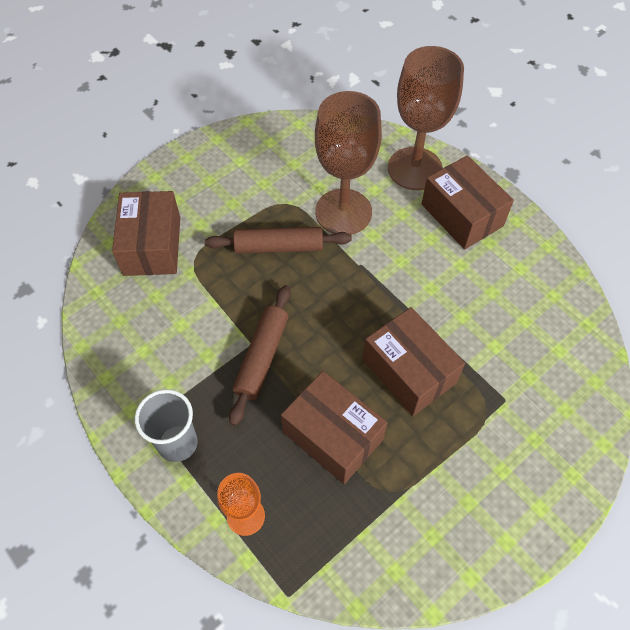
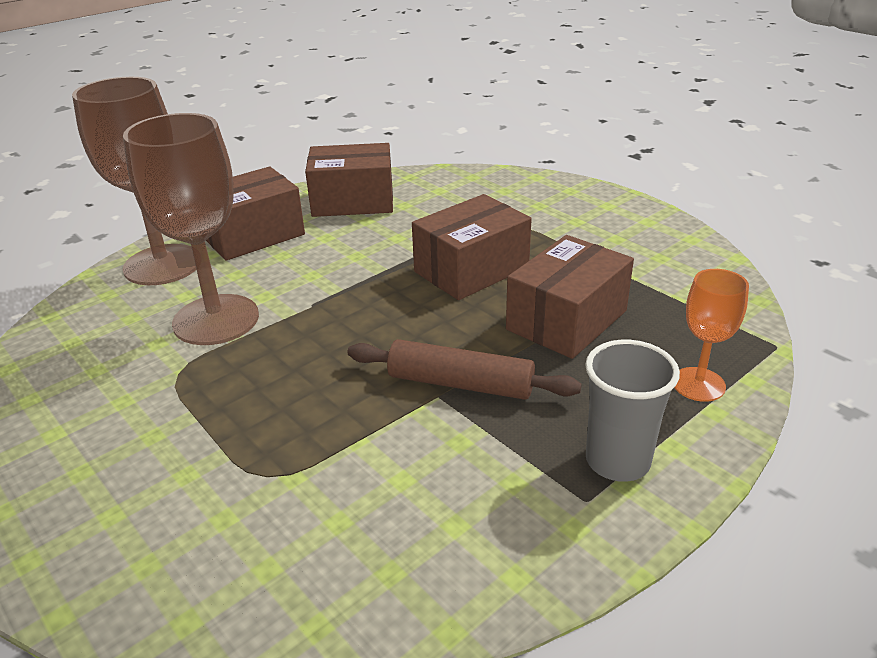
camera: 90 degrees left, 25 degrees down
brown box [112,191,180,276] -> brown box moved to [305,143,393,217]
brown rolling pin [205,227,352,254] -> none

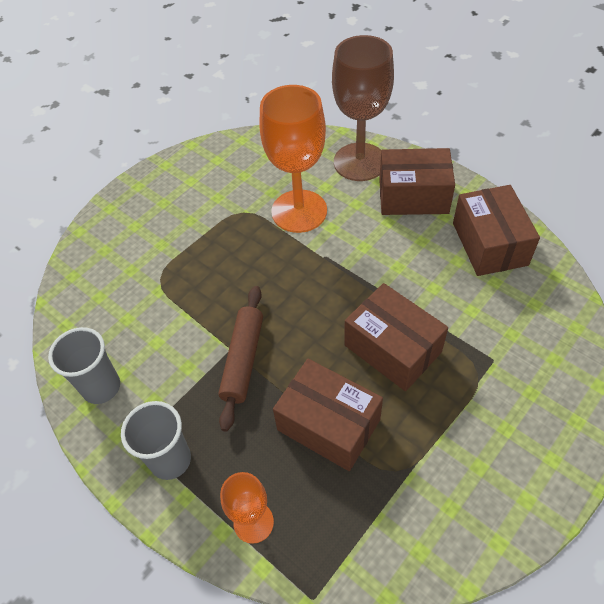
camera: 85 degrees right, 20 degrees up
brown goblet [123,113,259,345] -> orange goblet [259,85,327,233]
brown box [206,167,305,261] -> brown box turned 45 degrees counterclockwise [379,148,455,215]
none -> grey cup [48,327,120,404]

